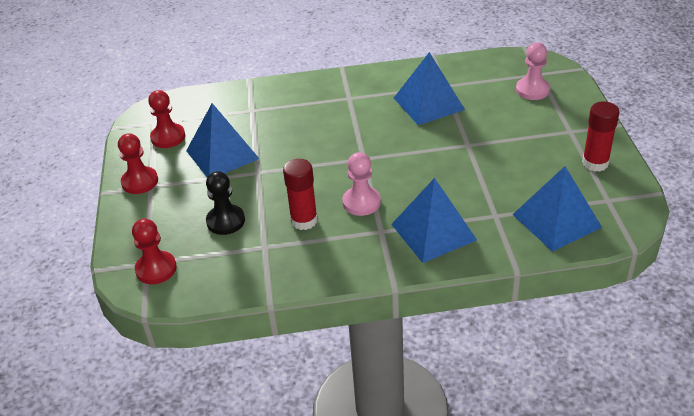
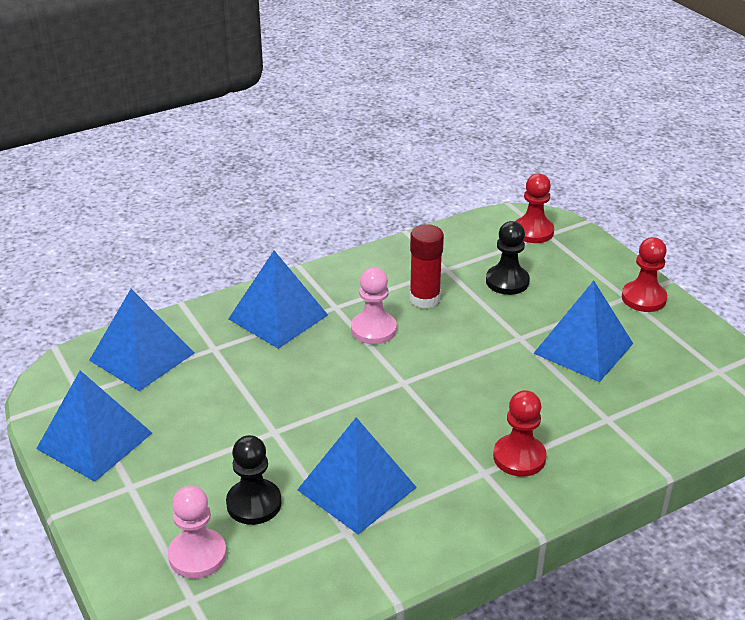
camera: 155 degrees right, 5 degrees down
red pawn [148,90,185,148] -> red pawn moved to [493,390,547,477]
red glue stick [582,101,620,172] -> blue pyramid [36,371,152,482]
none -> black pawn [226,435,282,525]

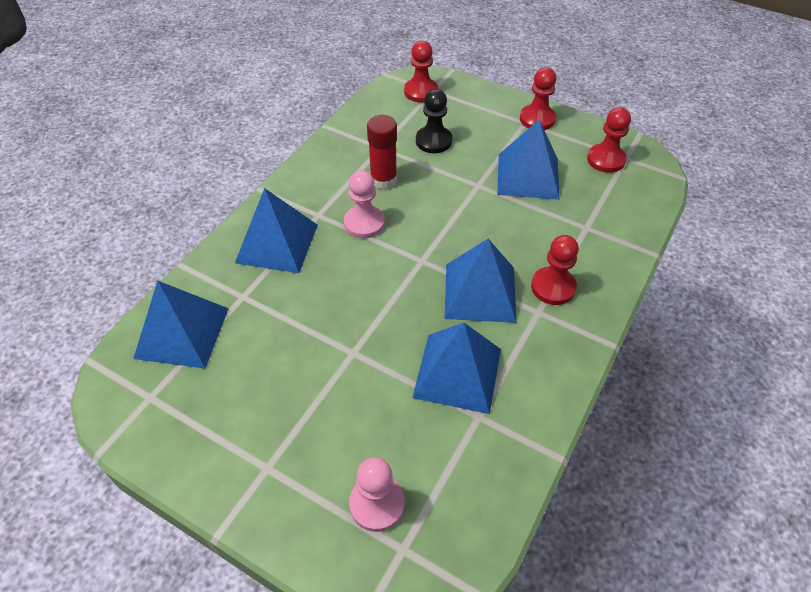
camera: 30 degrees left, 15 degrees up
blue pyramid [36,371,152,482] -> blue pyramid moved to [444,239,516,323]
black pawn [226,435,282,525] -> none
none -> red pawn [587,107,631,173]

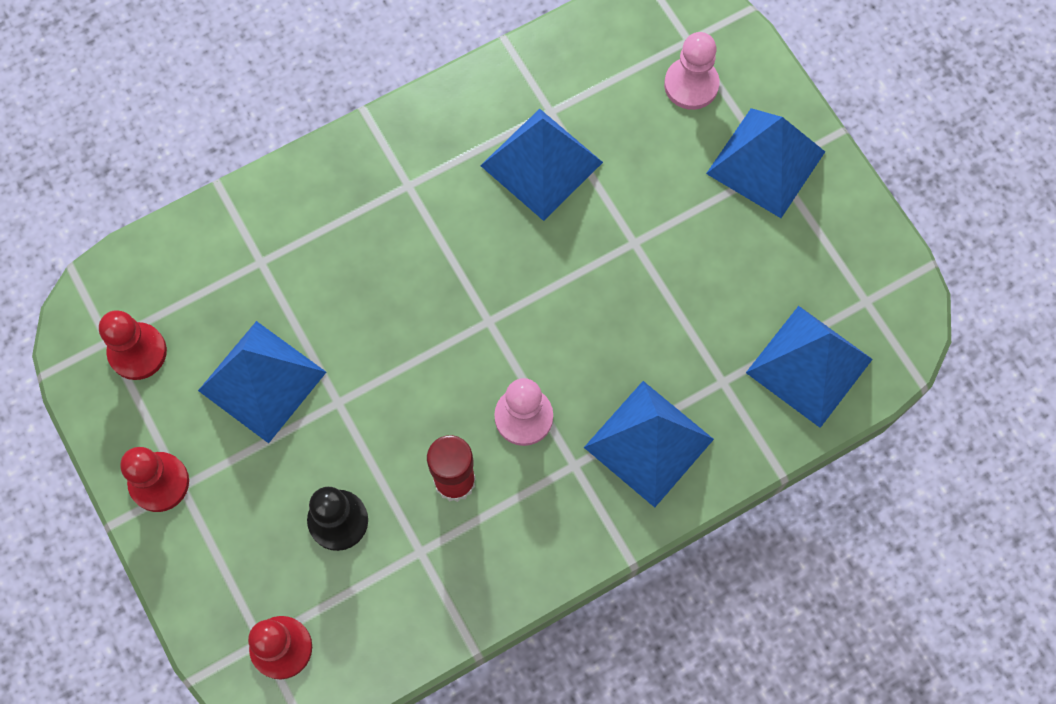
camera: 150 degrees left, 20 degrees up
blue pyramid [444,239,516,323] -> blue pyramid moved to [706,108,825,218]
red pawn [531,235,579,305] -> none

